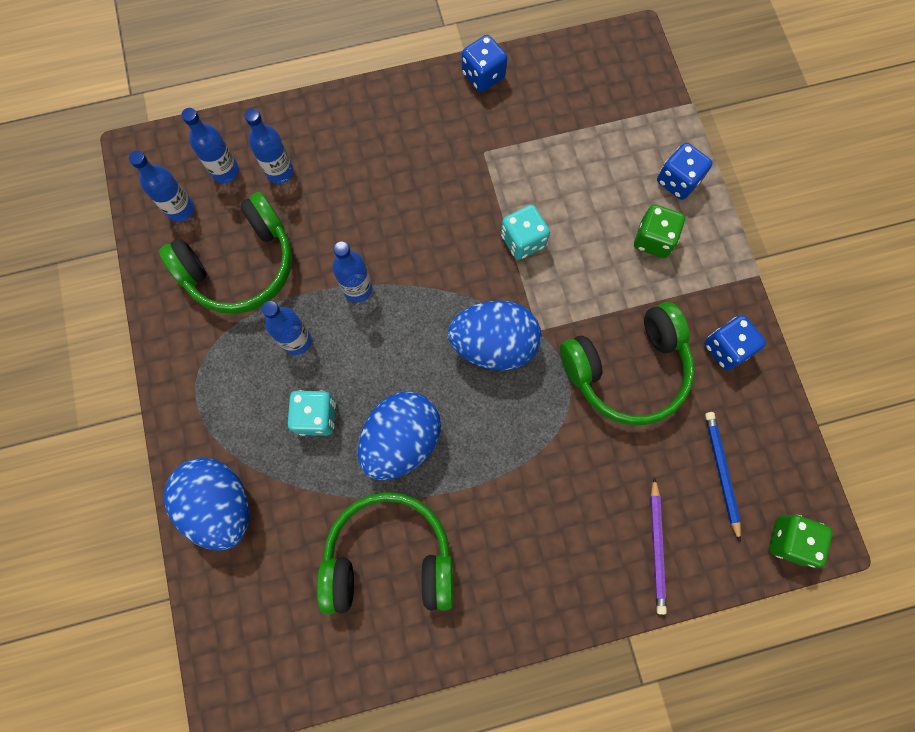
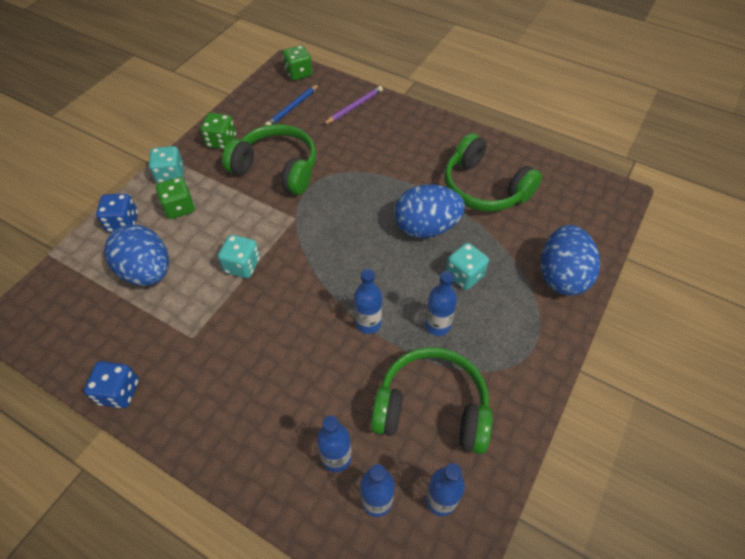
camera: 135 degrees left, 20 degrees down
blue egg [448,300,541,371] -> blue egg moved to [104,224,169,286]
blue dice [704,315,766,370] -> green dice [200,113,236,149]
none -> turquoise dice [149,146,184,183]

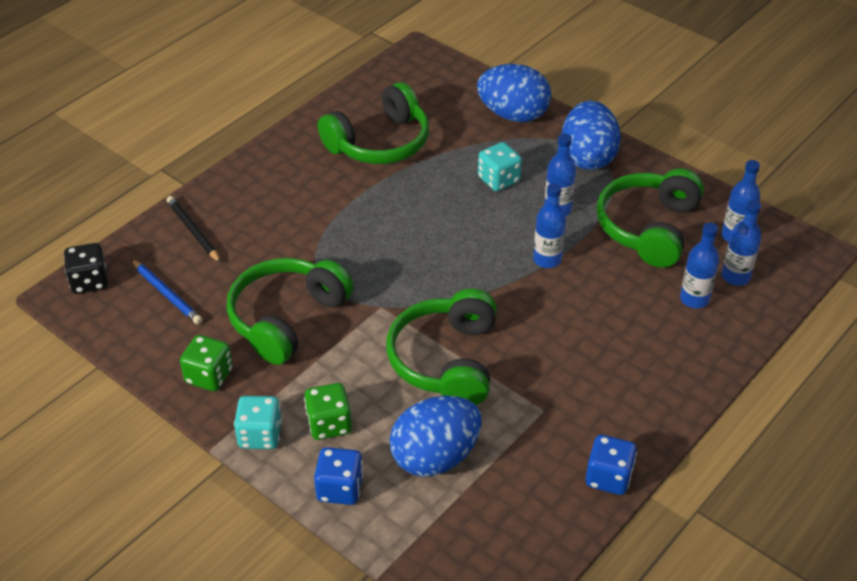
camera: 80 degrees left, 10 degrees down
turquoise dice [218,235,260,278] -> green headphones [386,289,497,405]
green dice [282,45,313,81] -> black dice [64,243,108,294]
purple pencil [323,86,383,125] -> black pencil [167,196,221,263]
blue egg [395,184,465,238] -> blue egg moved to [562,101,621,170]

